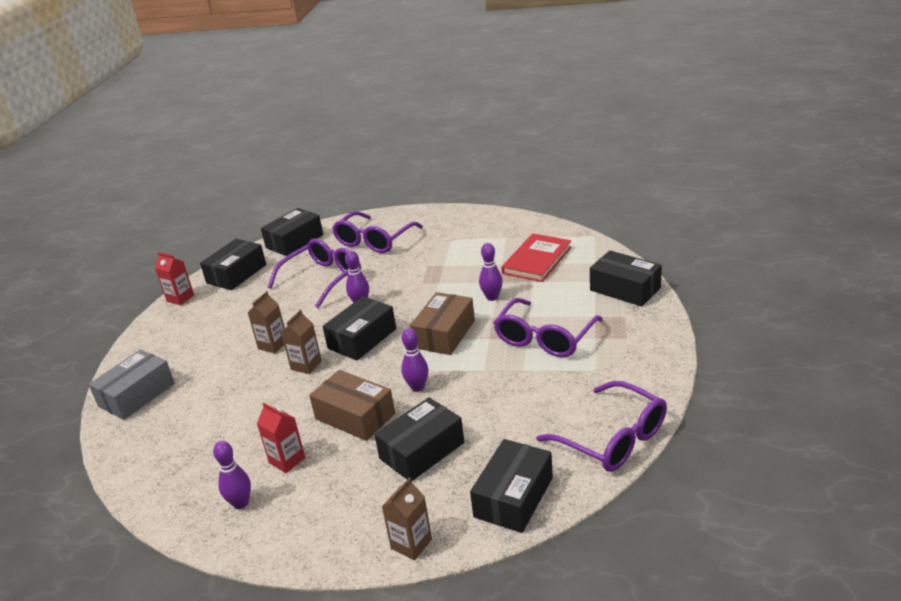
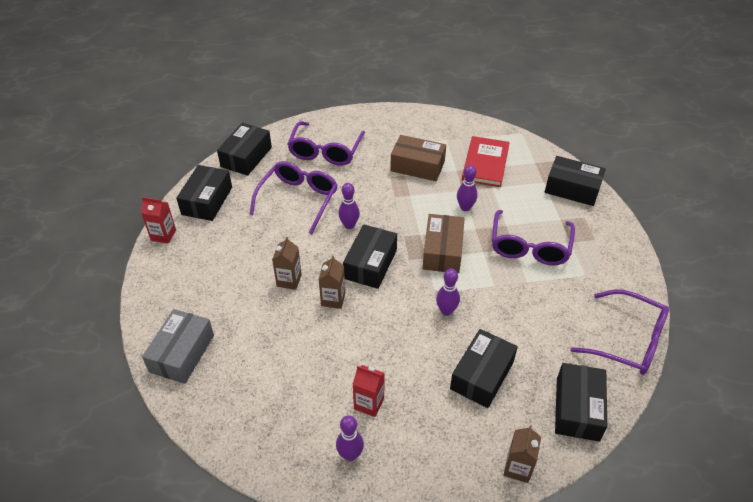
camera: 20 degrees left, 15 degrees up
brown box [309,370,395,441] -> brown box moved to [390,135,446,181]

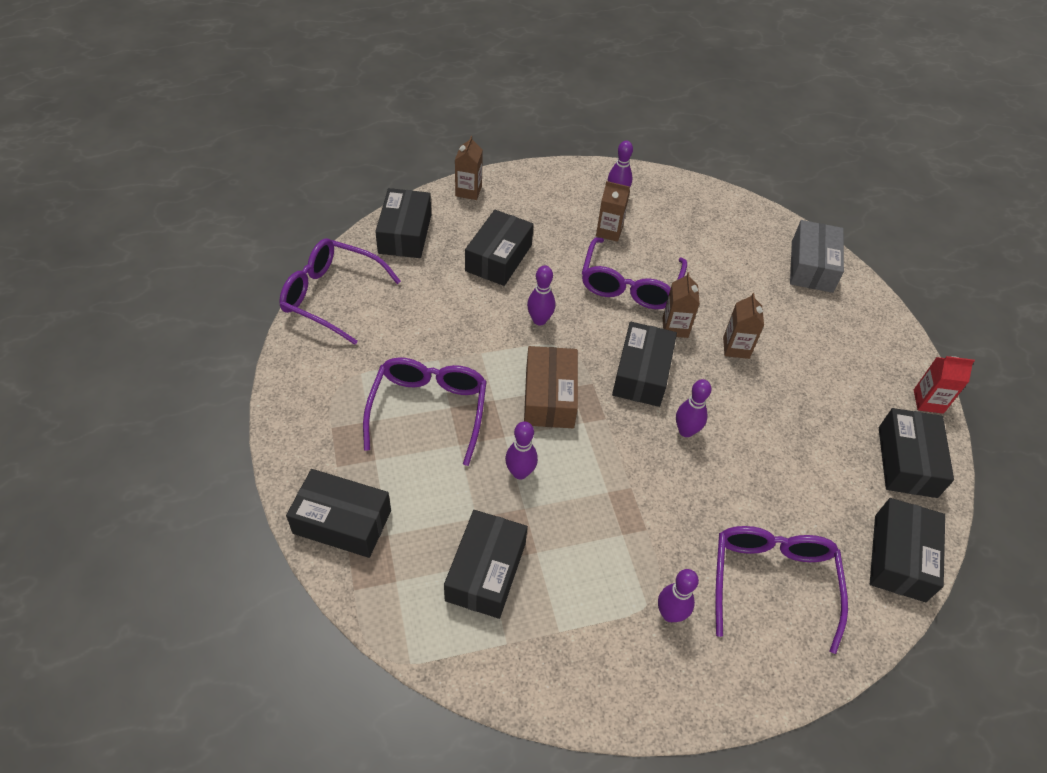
camera: 170 degrees right, 5 degrees up
purple glasses [249,161,338,234] -> purple glasses moved to [582,237,687,309]
red carton [353,365,385,417] -> brown carton [596,181,630,242]
brown box [390,135,446,181] -> none
red book [462,136,510,187] -> black box [444,510,528,619]
none -> purple bowling pin [658,569,699,622]

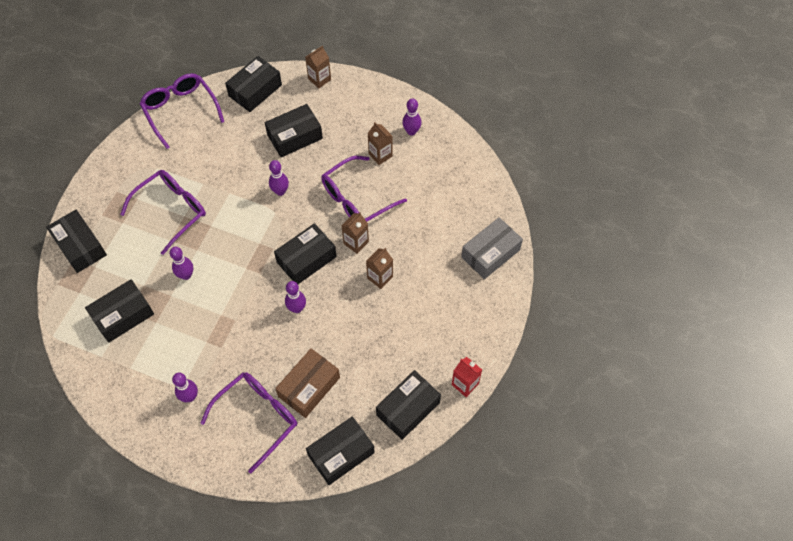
camera: 40 degrees right, 10 degrees up
brown box [524,346,578,428] -> brown box moved to [275,348,340,418]

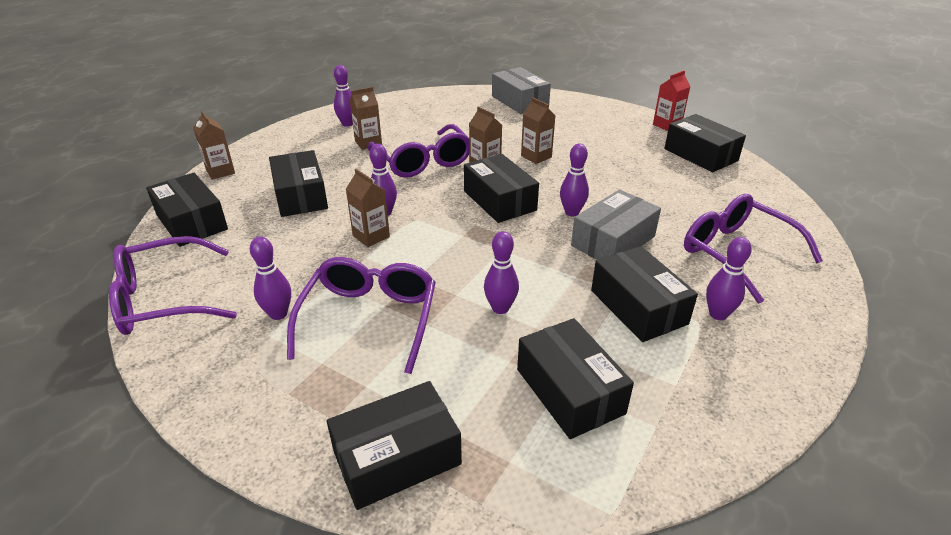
camera: 80 degrees left, 25 degrees down
purple glasses [120,170,206,255] -> purple glasses turned 45 degrees clockwise [287,257,436,374]
brown box [275,348,340,418] -> none
black box [306,416,375,485] -> black box moved to [591,246,698,342]
none -> purple bowling pin [250,237,291,320]
none -> brown carton [346,169,390,247]
none -> grey box [571,189,661,260]

